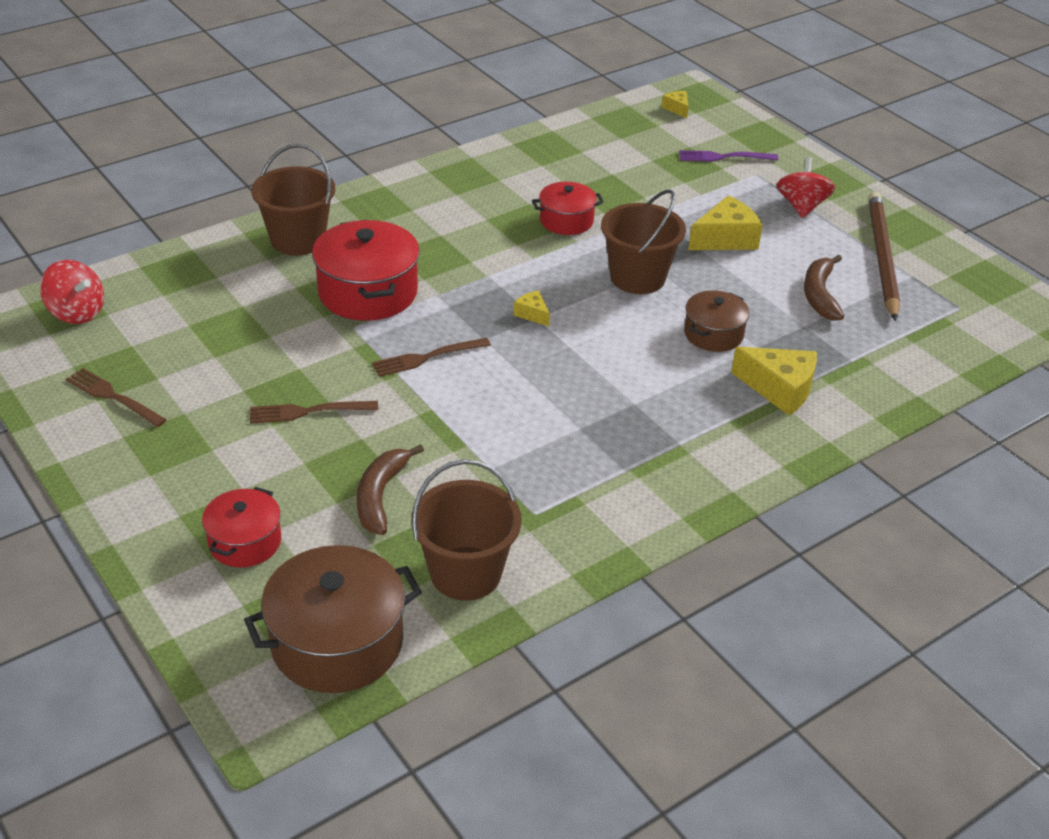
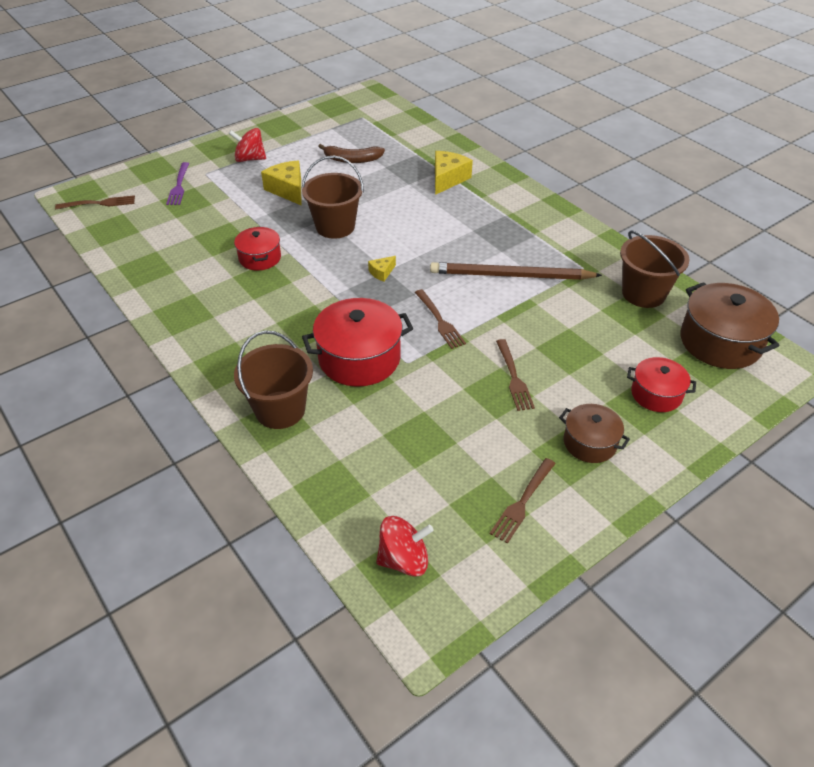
camera: 90 degrees left, 5 degrees up
red spinning top [40,260,104,324] -> red spinning top turned 45 degrees clockwise [376,516,434,577]
brown banana [357,444,424,535] -> none
yellow cheese [662,91,689,118] -> brown fork [55,195,135,209]
brown pot [684,291,750,352] -> brown pot moved to [559,404,630,463]
brown pencil [868,192,900,321] -> brown pencil moved to [430,262,602,280]

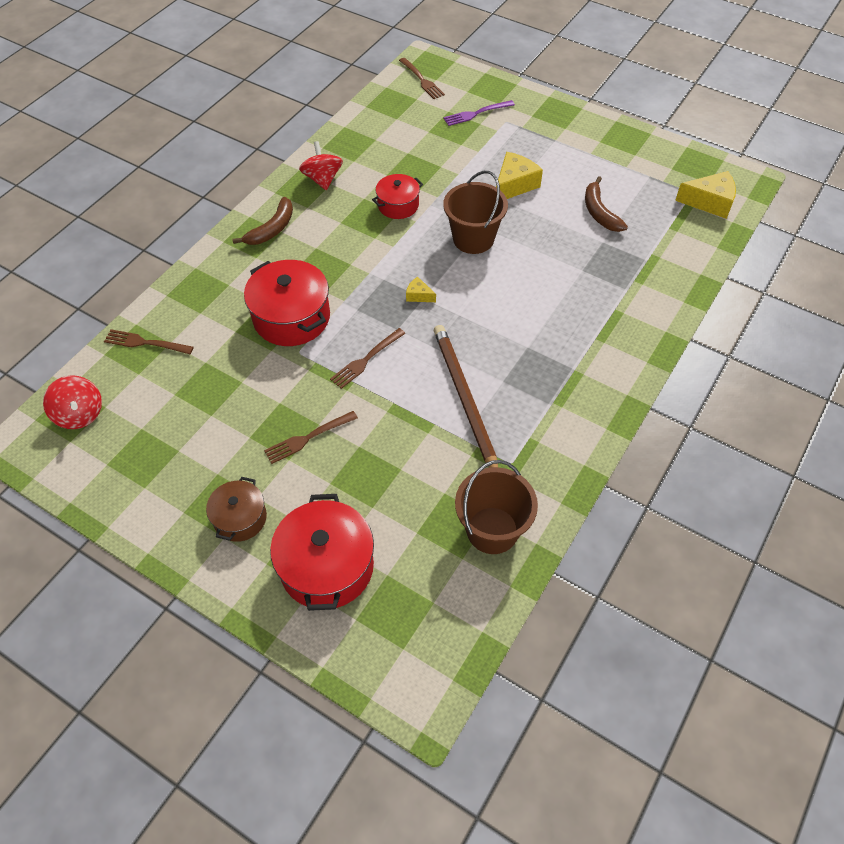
camera: 70 degrees right, 10 degrees up
red spinning top [229,128,266,162] -> red spinning top moved to [299,141,343,190]
brown bucket [234,330,313,429] -> none
yellow cheese [435,151,473,195] -> yellow cheese moved to [675,171,736,219]
brown fork [490,458,556,544] -> brown fork moved to [104,329,194,354]
red pot [627,357,696,412] -> red pot [270,494,374,611], size x1.70
brown pot [680,282,780,369] -> none
none -> brown banana [232,197,293,245]

